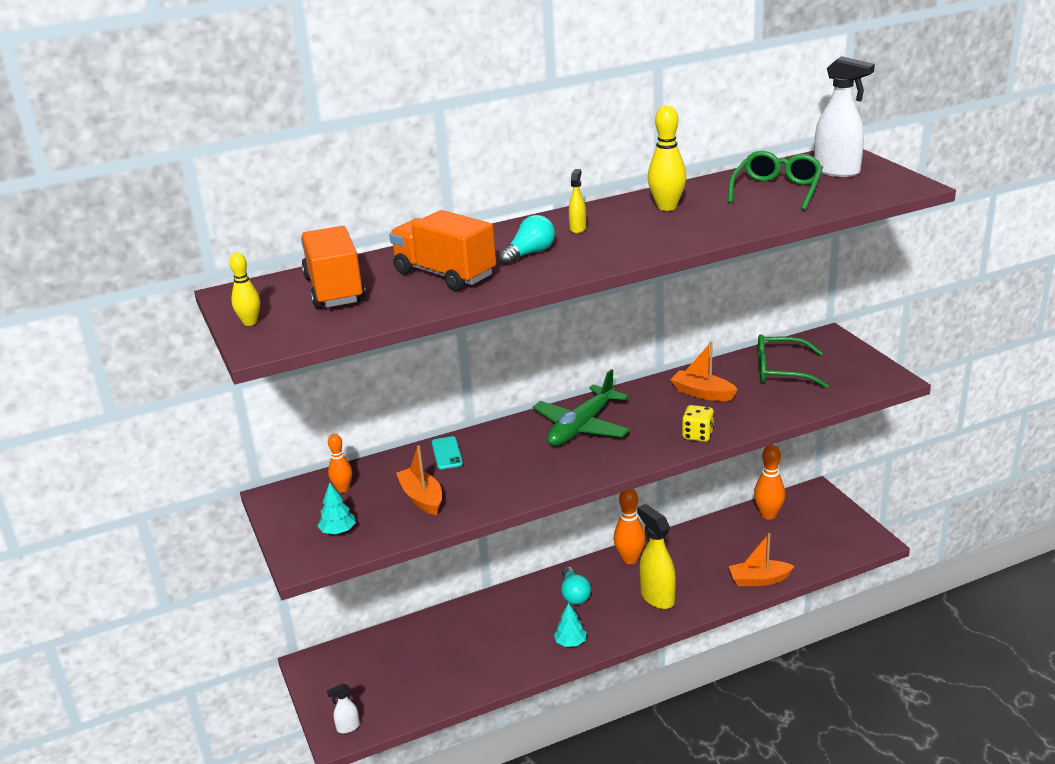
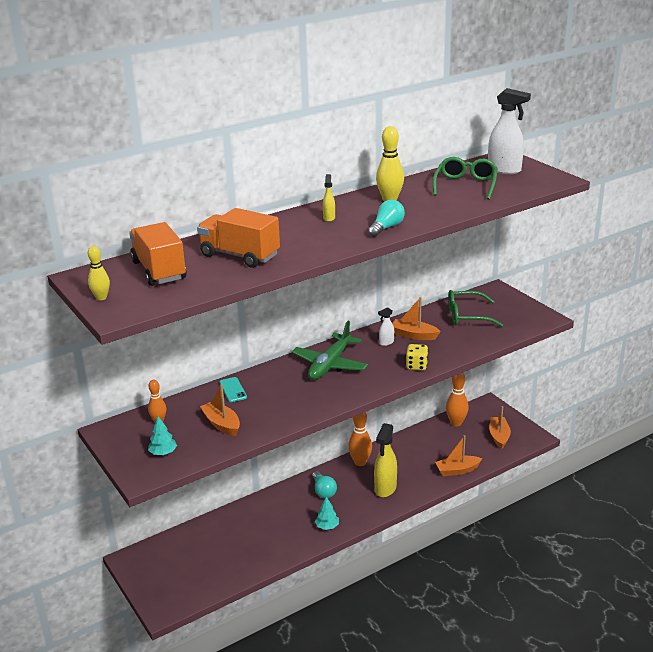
camera: 10 degrees left, 0 degrees up
white spray bottle [327,684,360,733] -> white spray bottle moved to [378,307,394,346]
turquoise light bulb [498,215,555,265] -> turquoise light bulb moved to [368,200,405,237]
yellow spray bottle [637,504,676,609] -> yellow spray bottle turned 120 degrees counterclockwise [374,423,397,497]
none -> orange boat [489,406,511,449]

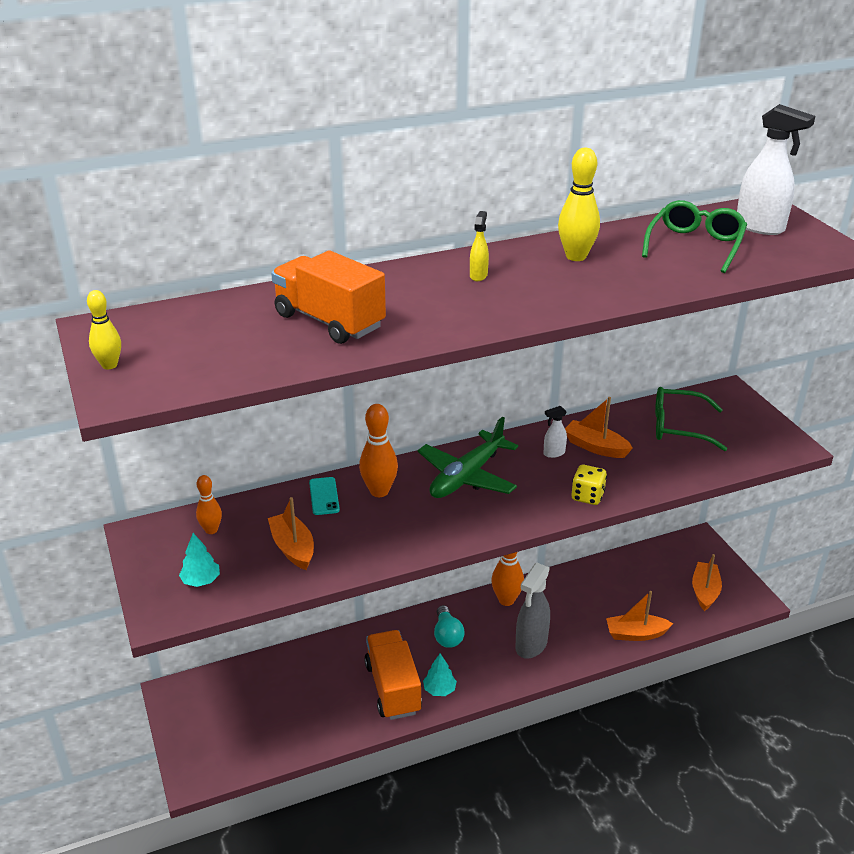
camera: 10 degrees right, 5 degrees up
orange truck [129,222,186,286] -> orange truck moved to [364,630,422,720]
turquoise light bulb [368,200,405,237] -> none
yellow spray bottle [374,423,397,497] -> grey spray bottle [515,563,550,659]
orange bowling pin [446,373,469,426] -> orange bowling pin moved to [359,404,398,497]

